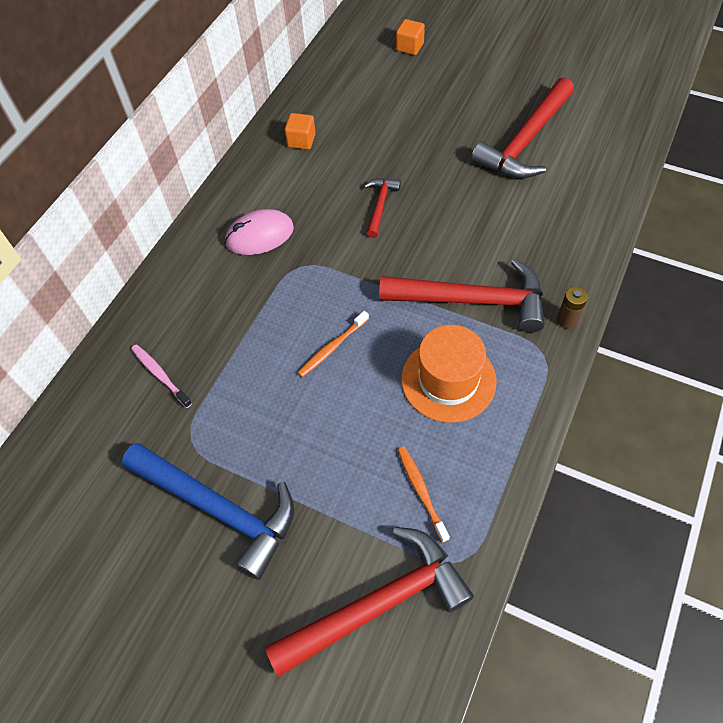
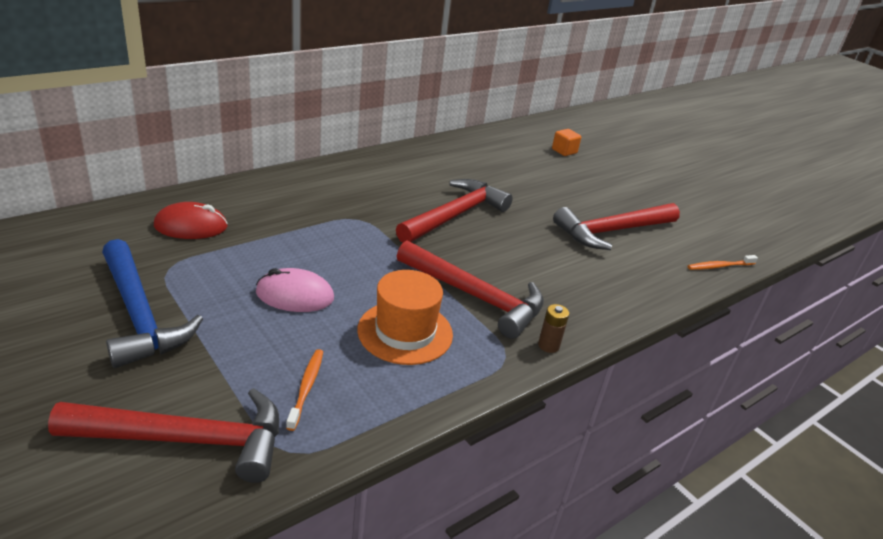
camera: 20 degrees right, 25 degrees down
pink toothbrush [131,344,192,408] -> red mouse [154,202,228,239]
pink mouse [225,209,294,255] -> pink mouse moved to [256,268,334,312]
orange cube [285,113,316,150] -> none
orange toothbrush [298,311,369,377] -> orange toothbrush moved to [688,255,758,270]
red hammer [364,178,401,238] -> red hammer [396,179,513,242], size x2.03

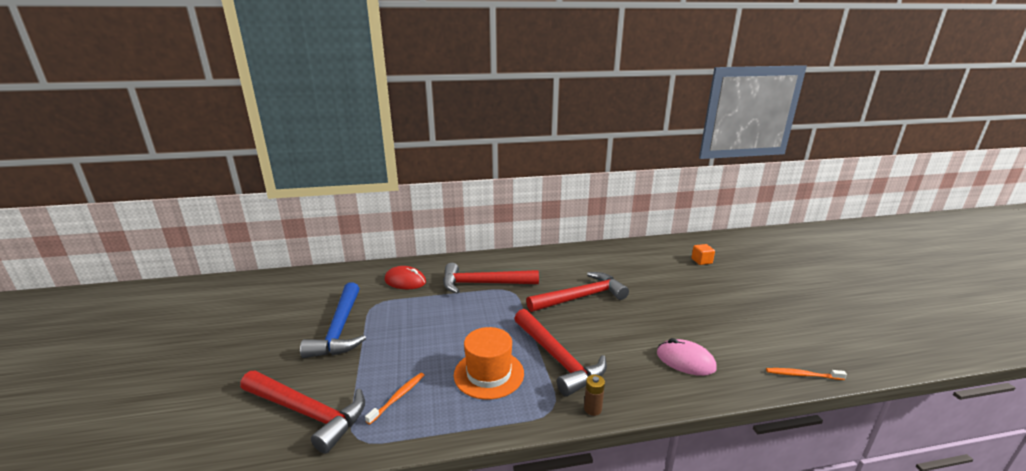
camera: 30 degrees right, 10 degrees down
pink mouse [256,268,334,312] -> pink mouse moved to [657,338,717,376]
red hammer [553,203,680,250] -> red hammer moved to [443,263,539,294]

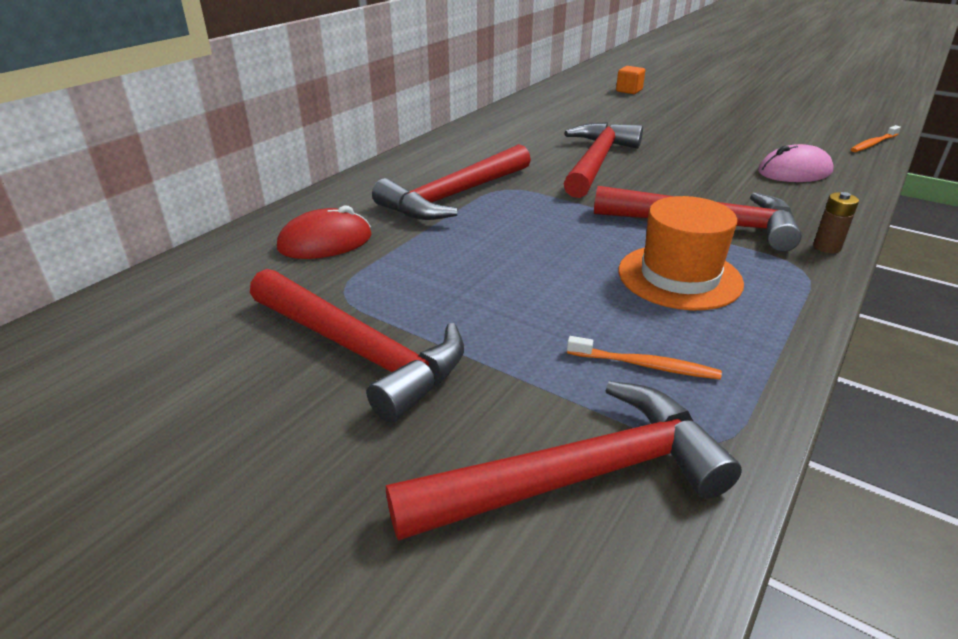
camera: 45 degrees left, 10 degrees up
blue hammer [300,282,366,358] -> red hammer [250,269,464,423]
orange toothbrush [365,373,424,425] -> orange toothbrush turned 120 degrees clockwise [567,336,722,379]

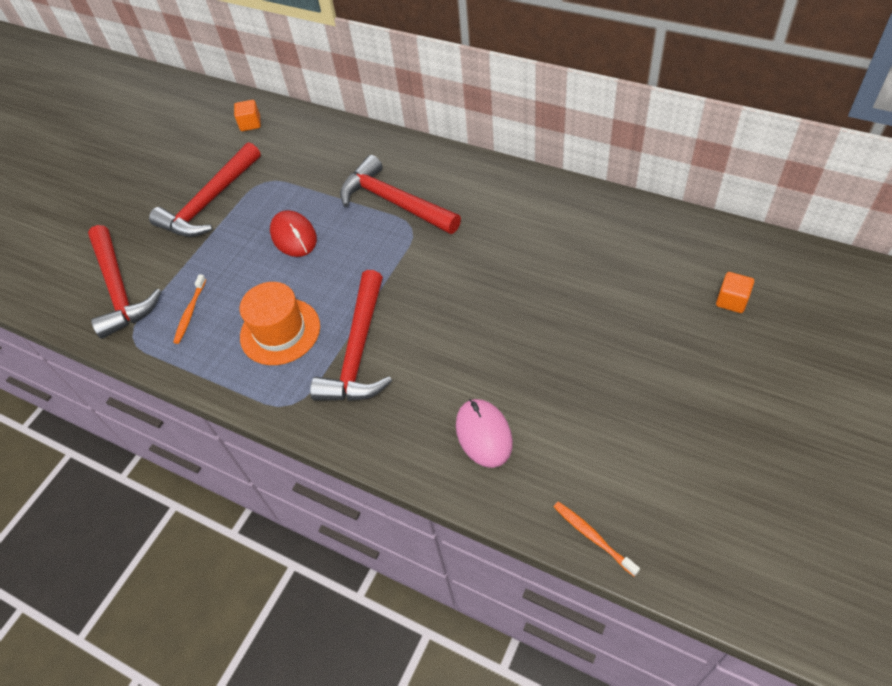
camera: 90 degrees right, 20 degrees up
red mouse [277,205,371,259] -> red mouse moved to [270,210,317,257]
red hammer [563,122,643,198] -> none
brown battery [813,192,859,253] -> none
none -> orange cube [234,100,261,131]

